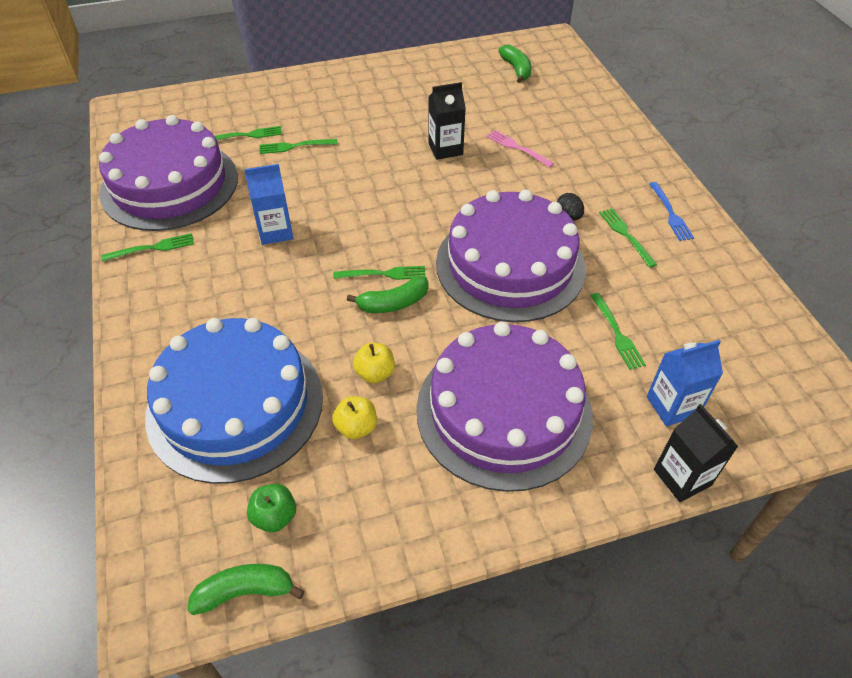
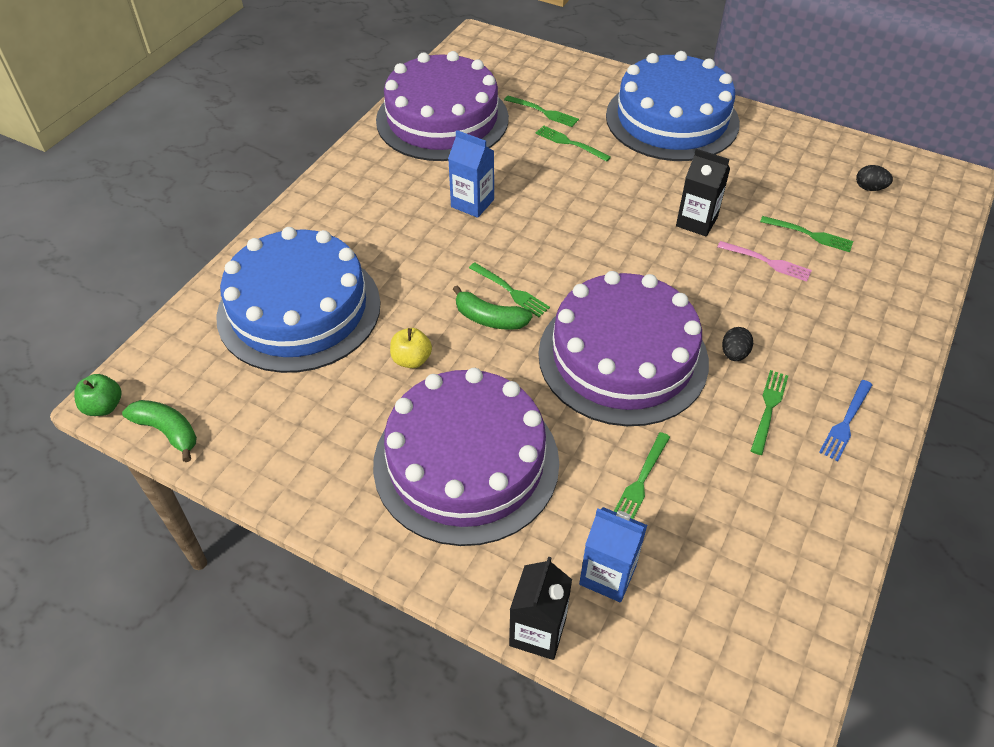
camera: 45 degrees right, 0 degrees up
green fork [101,233,194,262] -> green fork moved to [760,216,853,252]
green apple [247,484,296,532] -> green apple moved to [74,374,122,416]
yellow apple [332,396,377,439] -> none
pink fork [486,130,554,168] -> pink fork turned 120 degrees clockwise [717,241,812,282]
green banana [498,45,531,83] -> black egg [856,165,893,191]
none -> blue cake [606,51,740,161]

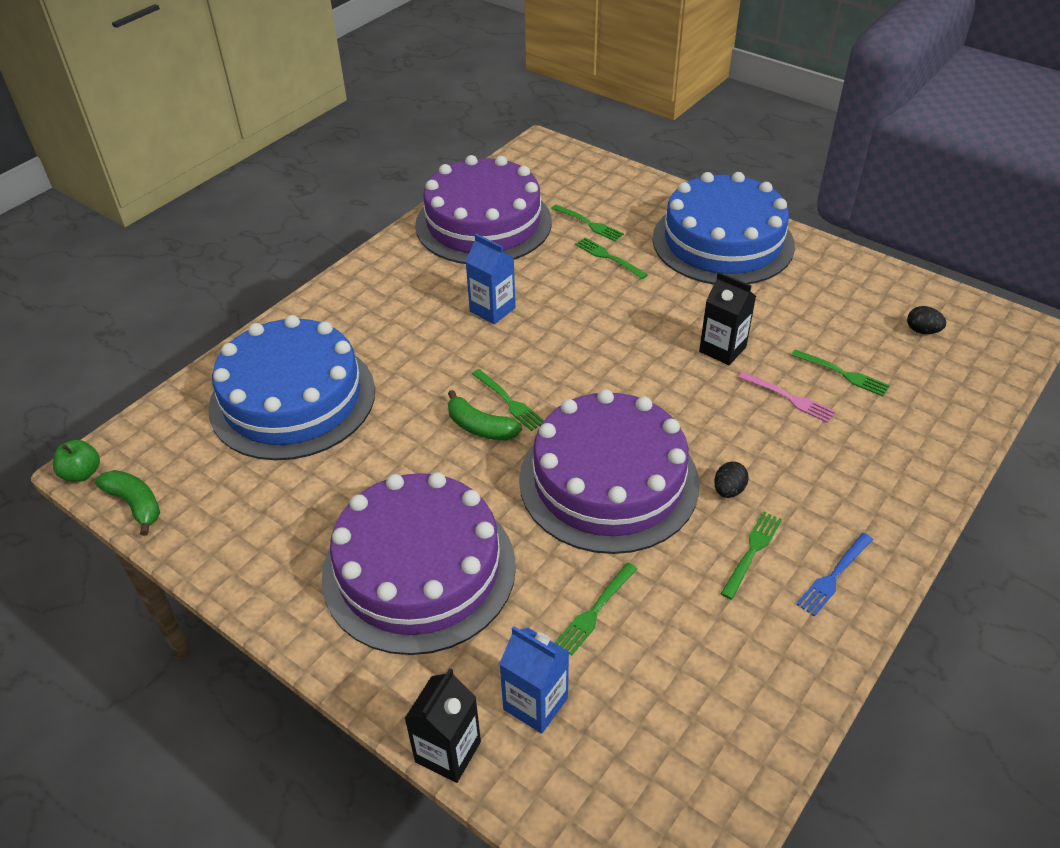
camera: 10 degrees right, 5 degrees down
yellow apple [390,328,432,368] -> none

